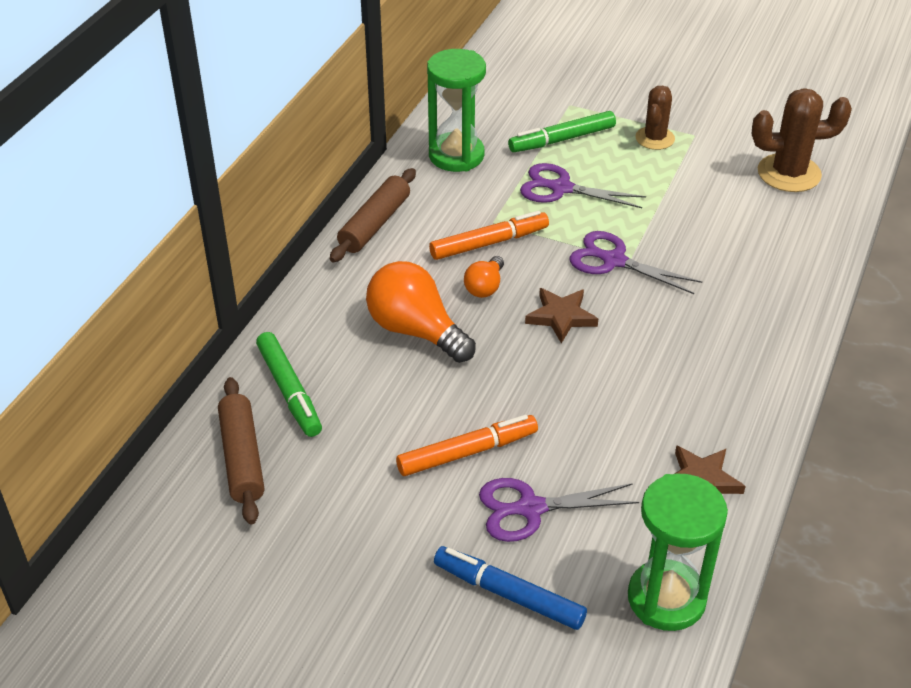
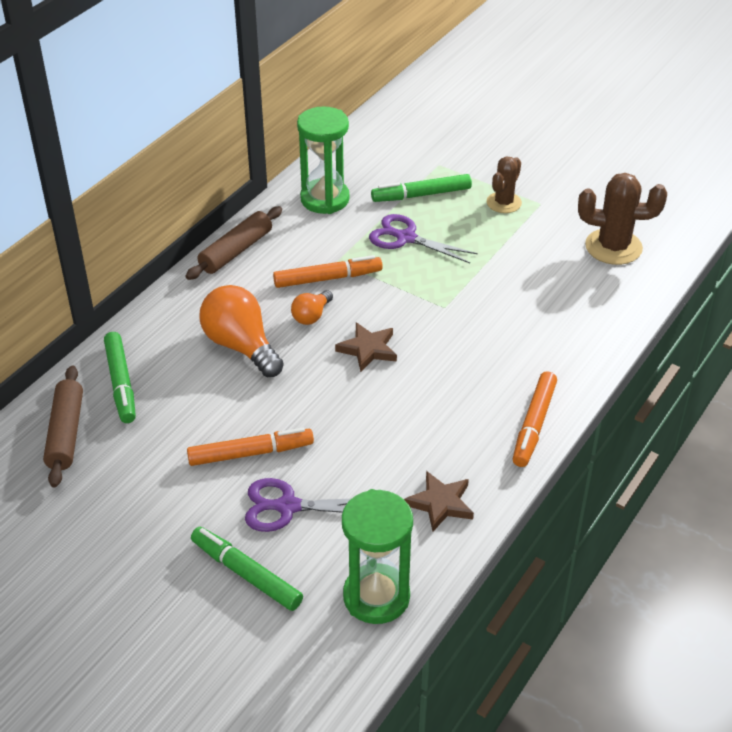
camera: 10 degrees right, 0 degrees up
blue marker [434,546,587,630] -> green marker [191,527,303,611]
purple scissors [570,231,702,294] -> none
none -> orange marker [513,371,557,467]

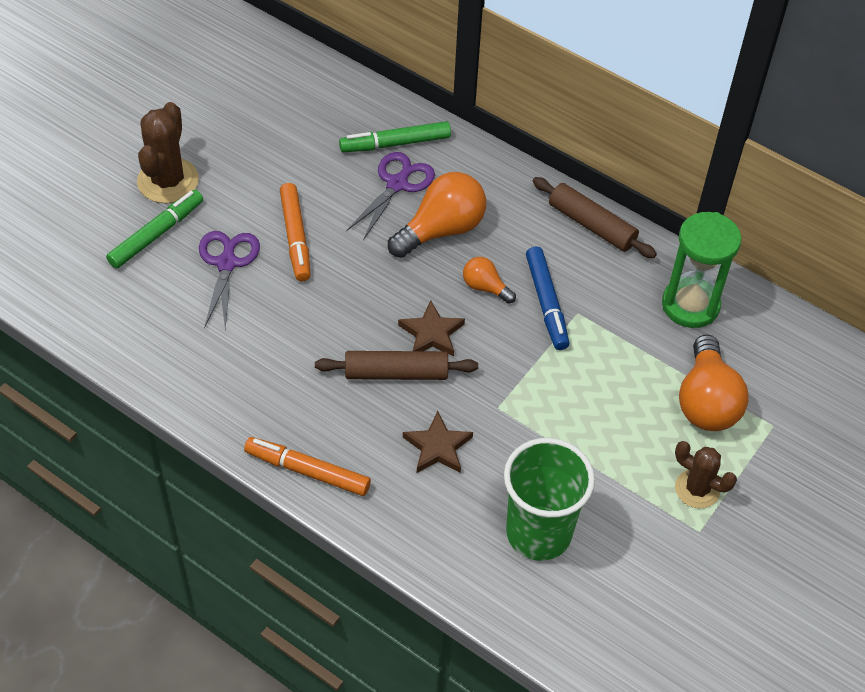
camera: 90 degrees right, 10 degrees up
brown rolling pin [43,365,83,488] -> brown rolling pin moved to [315,351,478,380]
orange marker [273,255,383,288] -> blue marker [526,247,569,350]
green hourglass [342,489,413,624] -> none
purple scissors [369,214,478,263] -> purple scissors moved to [346,152,435,240]
green marker [371,174,472,202] -> orange light bulb [679,335,749,431]
brown star [404,471,474,532] -> brown star moved to [403,411,473,473]
brown cactus [578,173,667,265] -> brown cactus moved to [137,102,199,203]
none -> green cup [504,438,595,561]

